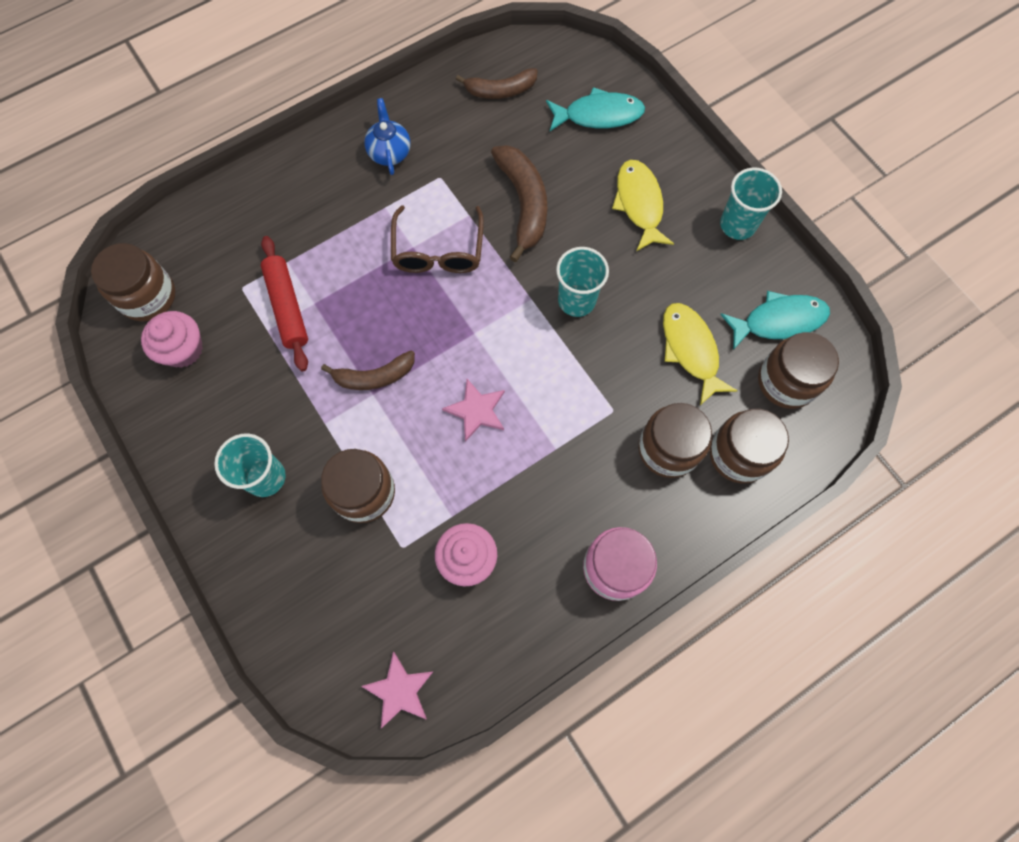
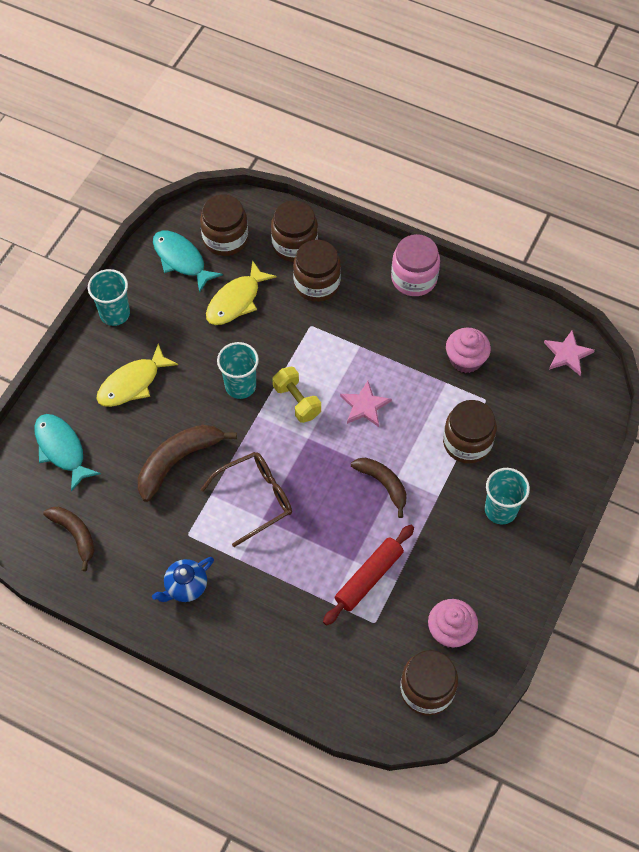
camera: 120 degrees left, 10 degrees down
none -> yellow dumbbell [273,367,321,423]

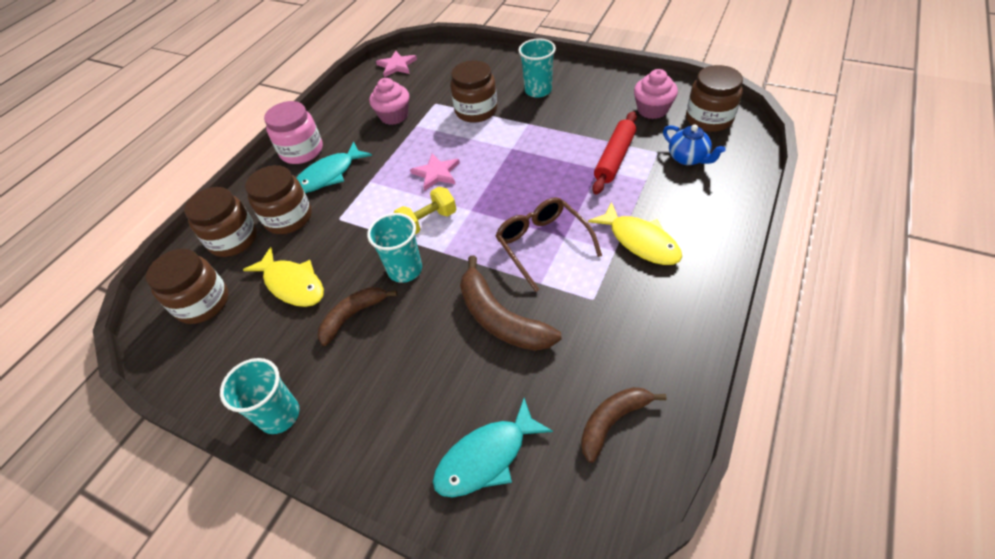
camera: 85 degrees left, 10 degrees down
yellow fish [96,343,178,407] -> yellow fish moved to [588,202,682,265]
blue teapot [152,557,214,602] -> blue teapot moved to [663,124,726,165]
turquoise fish [153,231,223,293] -> turquoise fish moved to [296,141,372,193]
red rolling pin [323,525,414,626] -> red rolling pin turned 75 degrees clockwise [592,111,637,195]
brown banana [351,458,407,518] -> brown banana moved to [318,287,397,346]

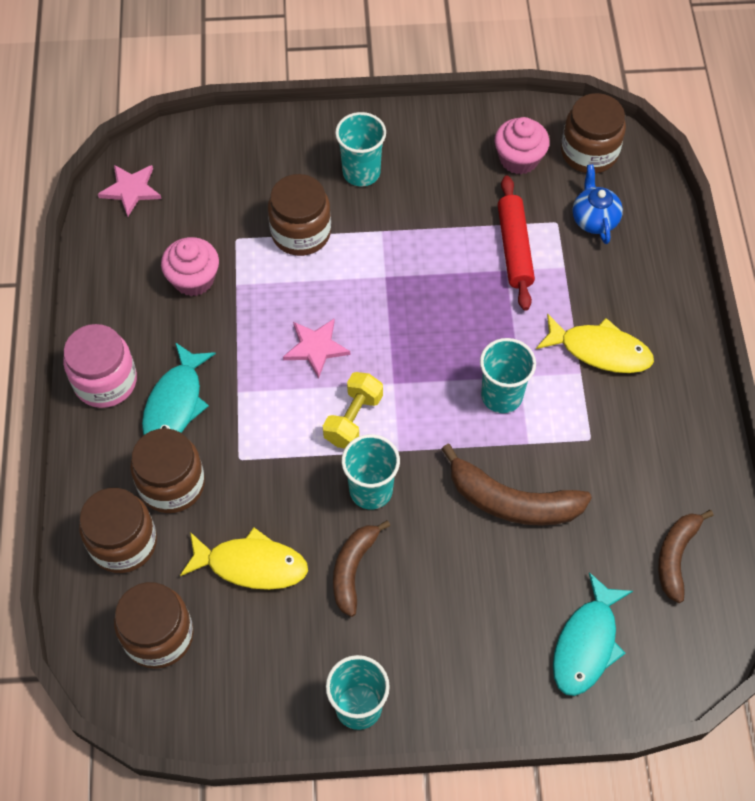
camera: 35 degrees left, 10 degrees up
brown glasses [495,197,602,292] -> turquoise cup [480,338,536,413]
blue teapot [663,124,726,165] -> blue teapot turned 120 degrees counterclockwise [572,164,623,244]

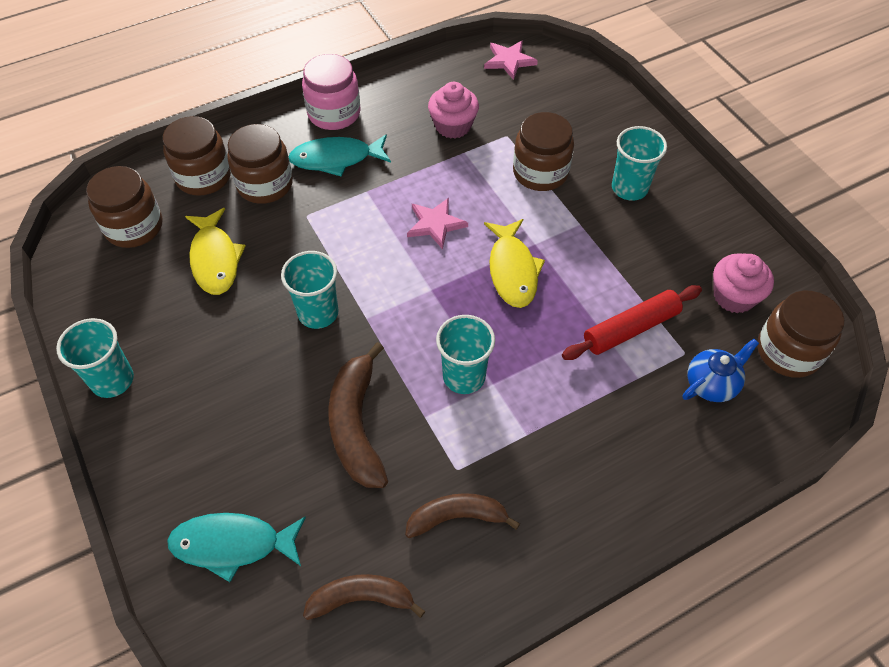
camera: 65 degrees right, 5 degrees down
yellow dumbbell [323,372,383,449] -> none
brown banana [333,520,390,617] -> brown banana moved to [405,493,520,538]
yellow fish [536,313,654,373] -> yellow fish moved to [484,219,545,308]

